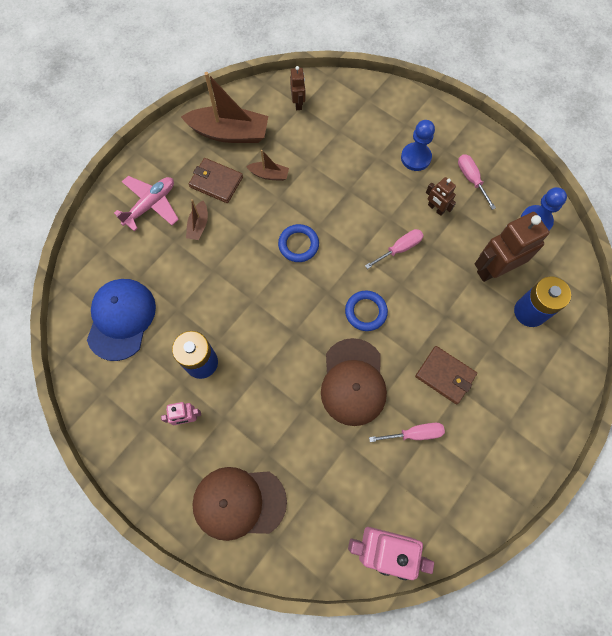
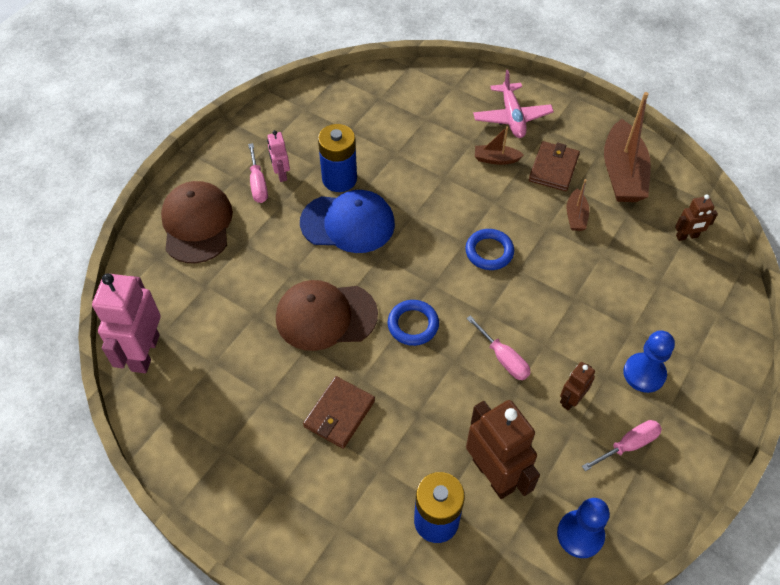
camera: 85 degrees right, 15 degrees down
blue cap [87,279,156,361] -> blue cap moved to [300,190,395,253]
pink plane [114,176,179,231] -> pink plane turned 45 degrees clockwise [473,70,554,138]
pink screwdriver [369,423,445,442] -> pink screwdriver moved to [248,143,268,203]

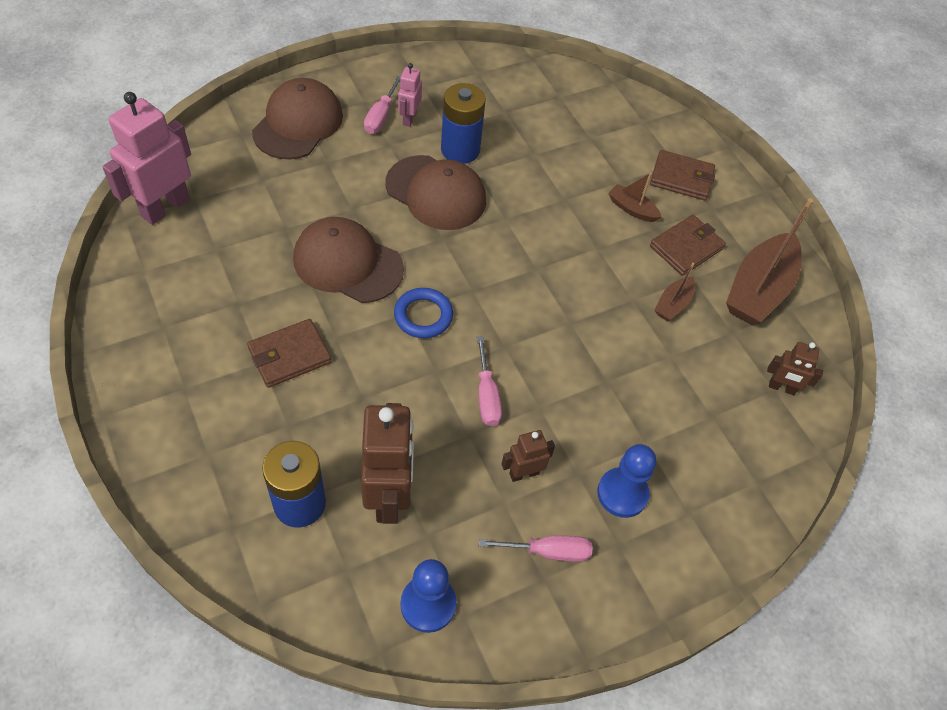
camera: 25 degrees right, 0 degrees up
blue cap [300,190,395,253] -> brown cap [385,155,486,230]
blue ring [465,229,514,270] -> none
pink plane [473,70,554,138] -> brown wallet [650,150,715,200]

